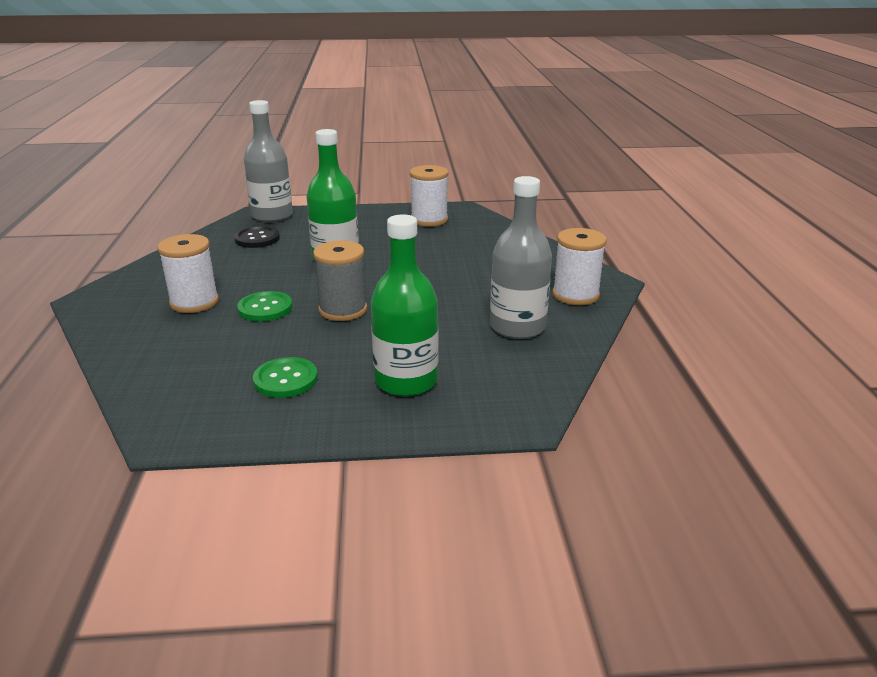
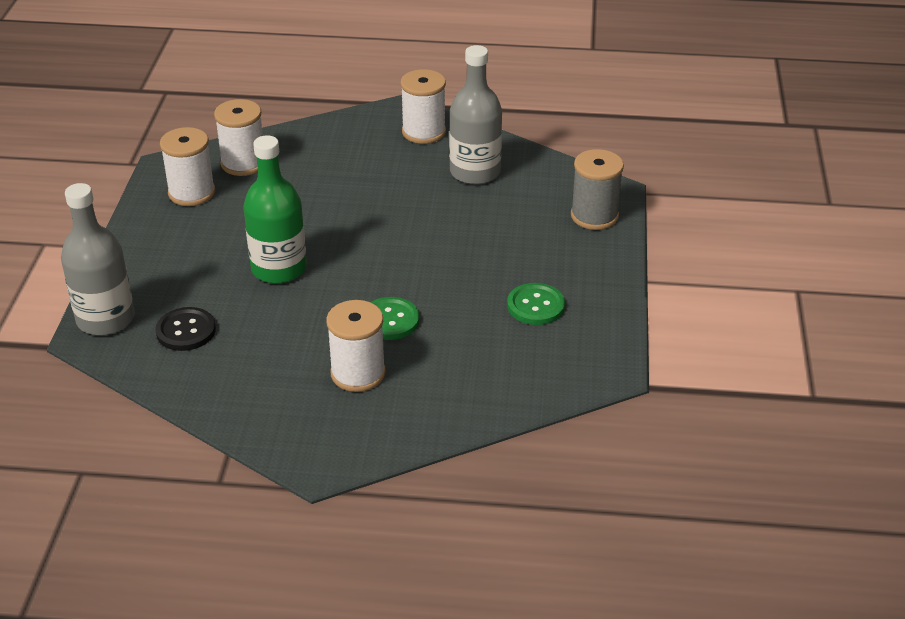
camera: 80 degrees left, 10 degrees up
grey spool [313,240,367,321] -> grey spool moved to [571,149,624,230]
green bottle [371,214,438,397] -> none
none -> white spool [214,99,263,176]

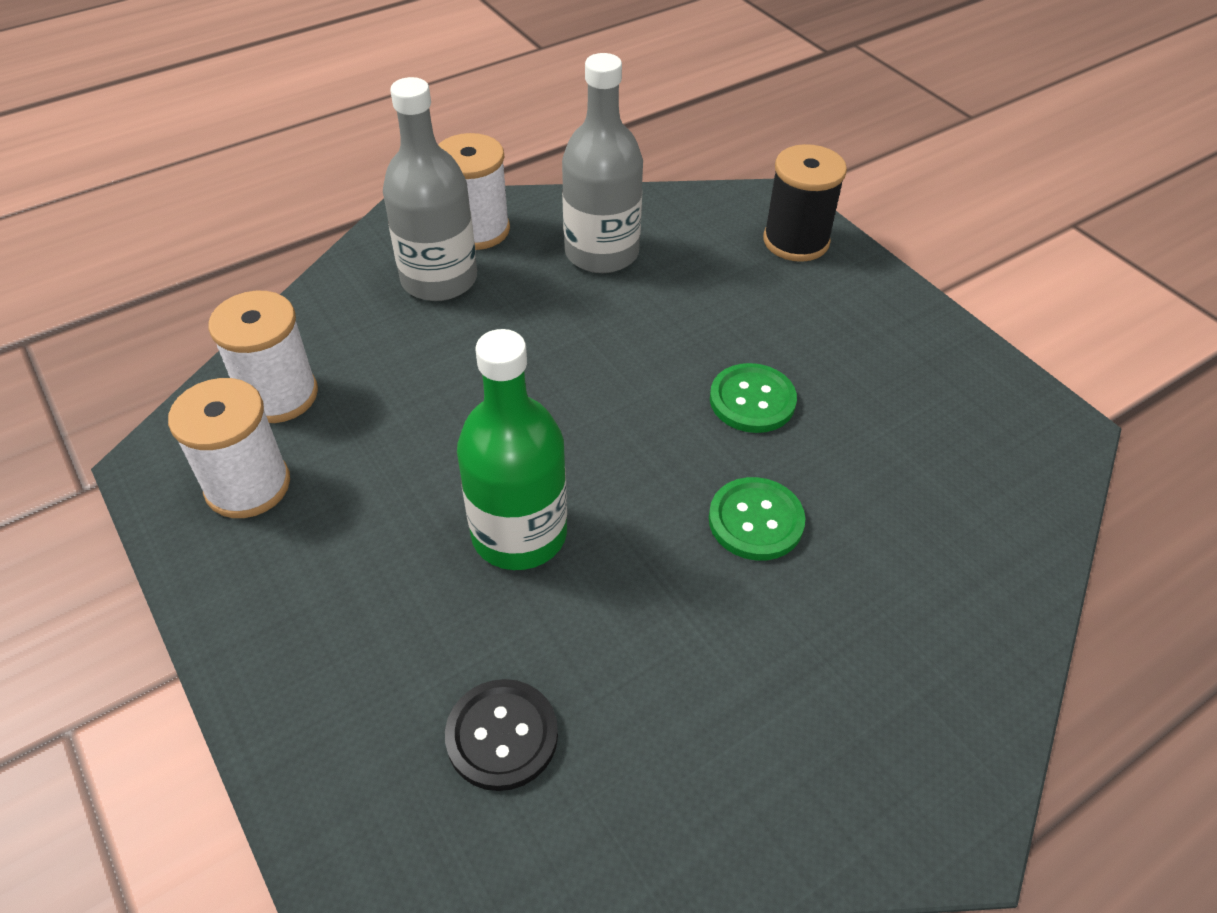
camera: 40 degrees left, 10 degrees up
grey bottle [61,183,135,335] -> grey bottle moved to [383,77,477,301]
white spool [326,300,386,392] -> none
green button [507,283,565,325] -> green button moved to [710,363,797,433]
grey spool [571,149,624,230] -> black spool [763,144,847,262]

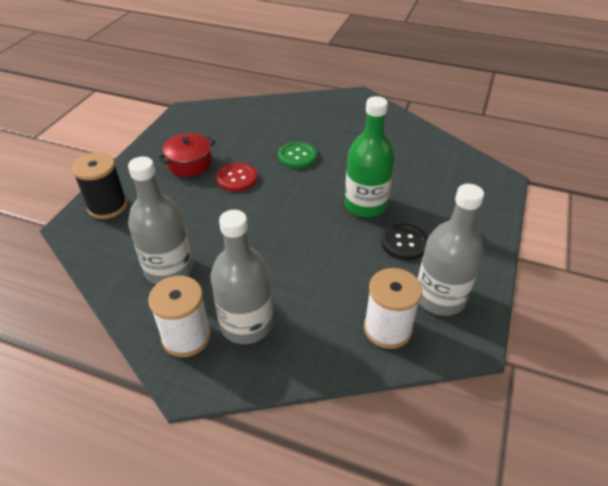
camera: 125 degrees left, 5 degrees down
white spool [168,378,290,518] -> grey bottle [418,184,484,316]
black button [445,679,558,791] -> black button moved to [381,224,428,260]
green button [710,363,797,433] -> red button [216,163,257,192]
none -> red pot [158,133,216,177]

